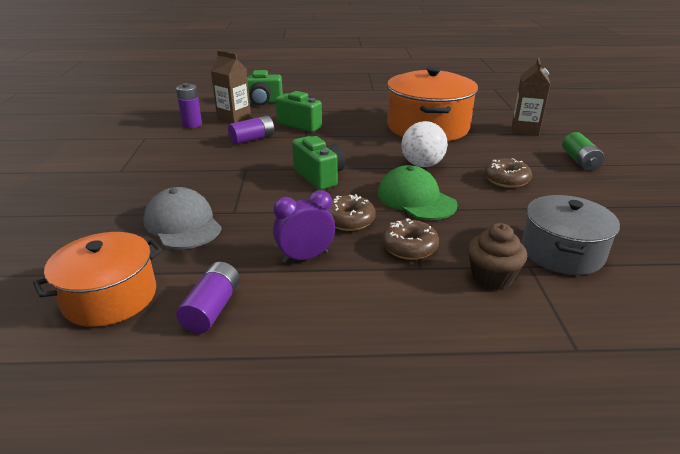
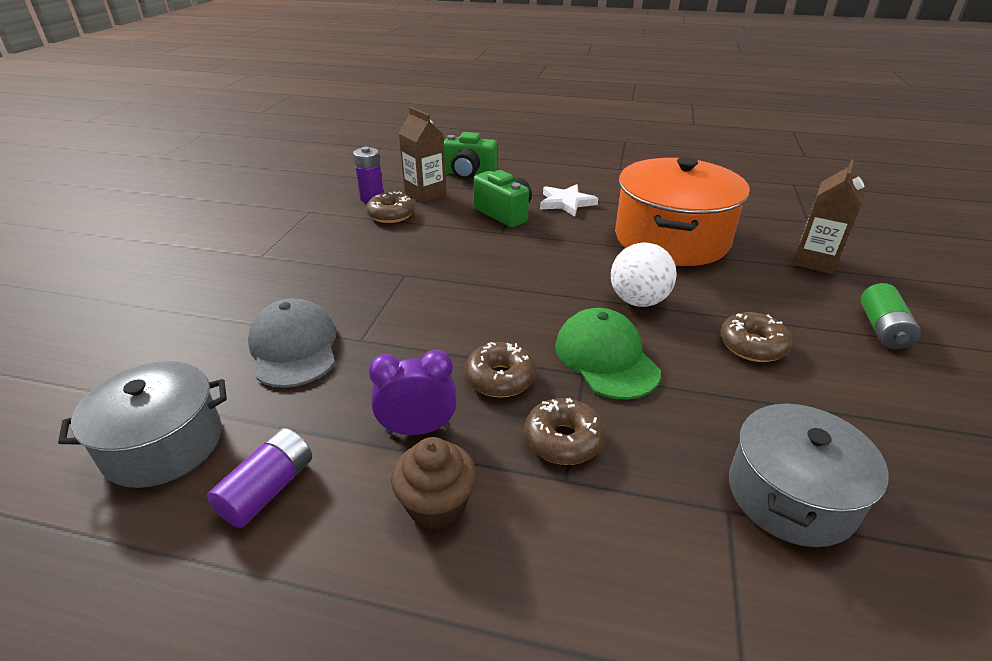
camera: 15 degrees right, 5 degrees up
orange pot [33,232,163,327] -> grey pot [58,361,227,488]
purple battery [228,116,274,145] -> none
green camera [292,136,345,190] -> none
brown cupcake [468,223,527,290] -> brown cupcake moved to [391,437,476,529]
none -> brown donut [366,192,415,223]
none -> white star [540,184,598,217]

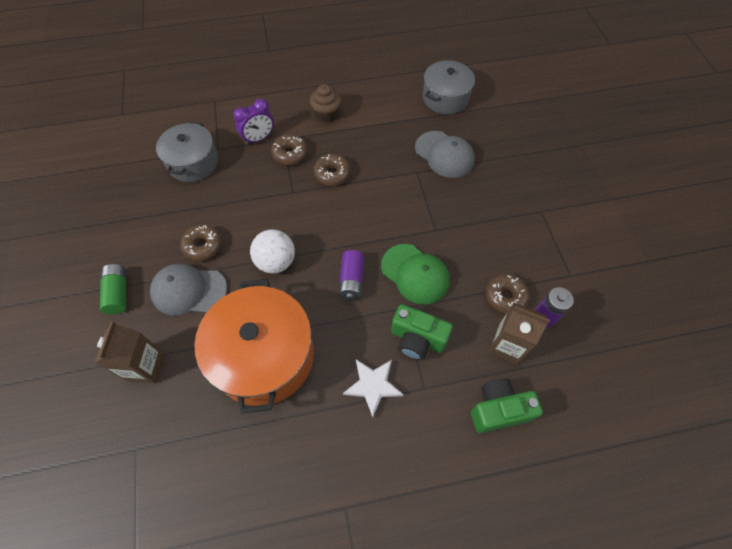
camera: 155 degrees right, 25 degrees up
purple battery [207,428,312,528] -> purple battery moved to [339,250,364,300]
purple clock [368,350,457,435] -> purple clock moved to [233,99,274,145]
green cap [555,308,661,399] -> green cap moved to [381,244,450,305]
none -> grey cap [150,264,227,316]

